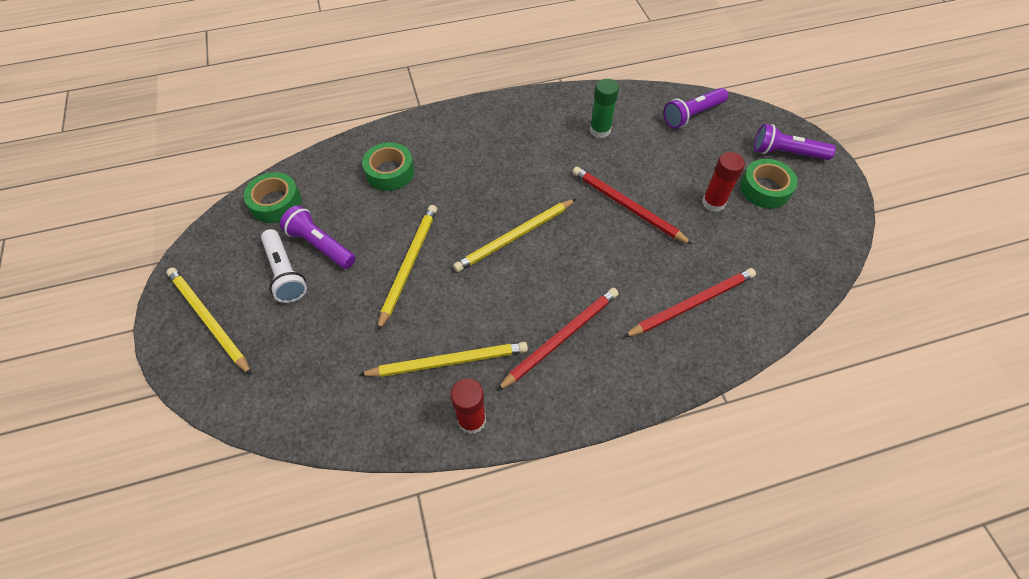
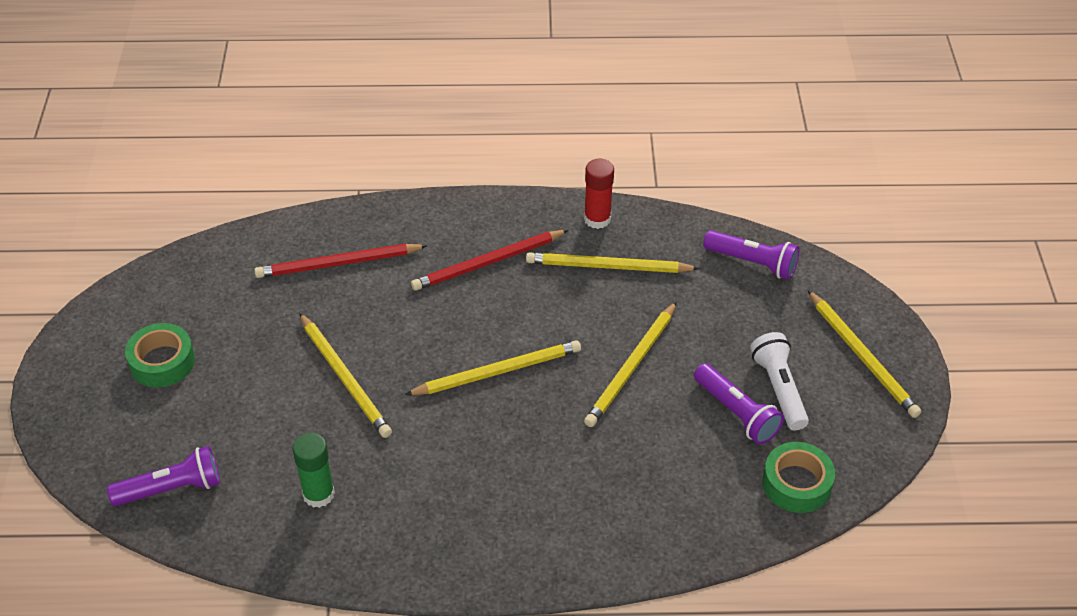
camera: 165 degrees left, 10 degrees down
green tape [362,142,414,191] -> none
red pencil [572,167,693,245] -> yellow pencil [299,313,392,438]
red glue stick [702,152,745,212] -> none
purple flashlight [754,124,836,160] -> purple flashlight moved to [703,230,800,280]

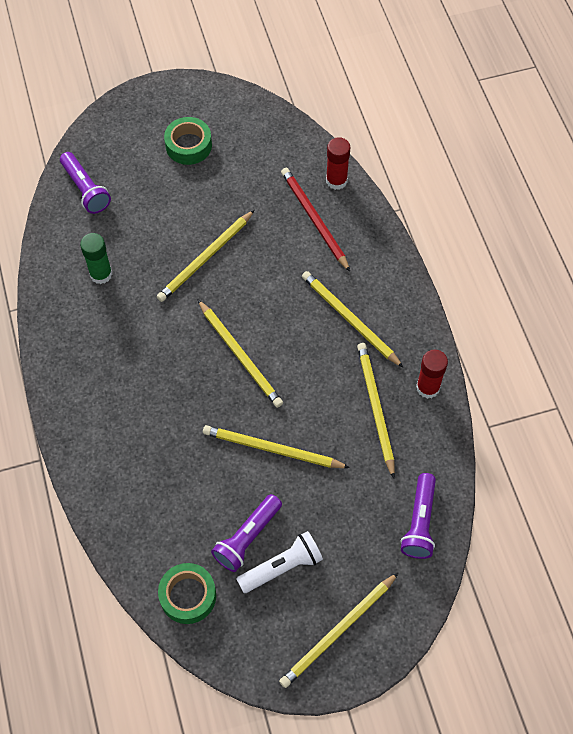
camera: 75 degrees right, 15 degrees up
red pencil [411,230,568,291] -> yellow pencil [302,271,404,368]
none -> red glue stick [326,137,350,190]

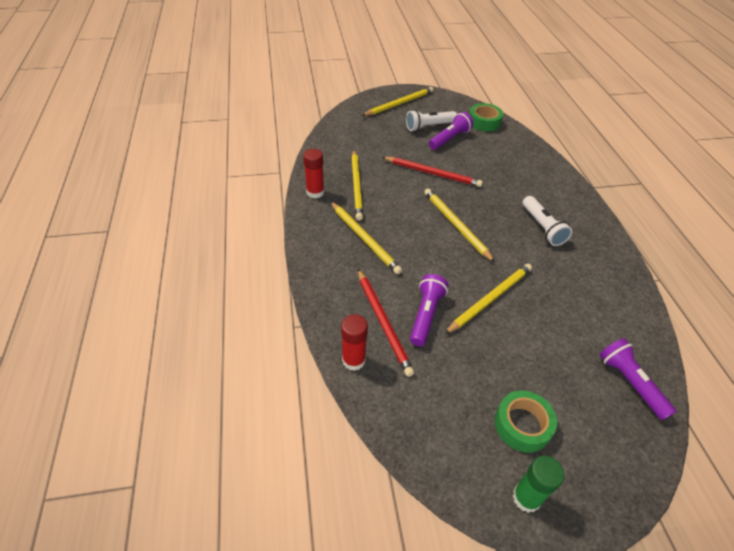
camera: 175 degrees left, 15 degrees down
green glue stick [80,233,112,284] -> green glue stick moved to [512,456,564,513]
yellow pencil [203,425,350,468] -> red pencil [382,157,483,187]
purple flashlight [400,473,436,559] -> purple flashlight moved to [410,274,448,346]
none -> white flashlight [523,196,572,246]

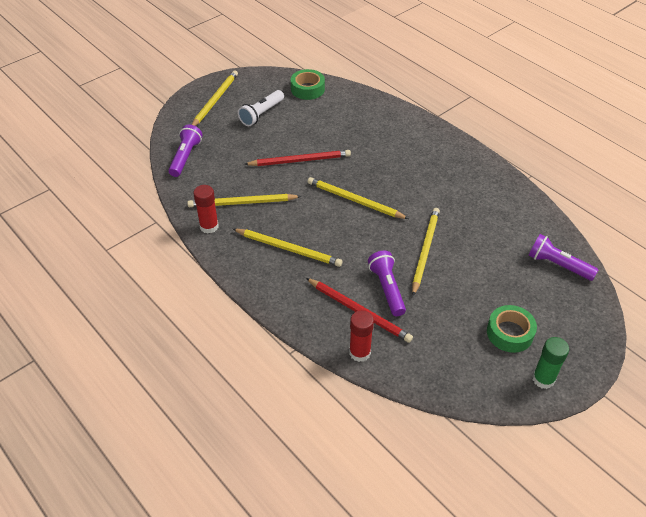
camera: 30 degrees left, 0 degrees up
yellow pencil [352,150,363,221] -> yellow pencil turned 120 degrees clockwise [187,194,302,207]
purple flashlight [429,112,473,150] -> purple flashlight moved to [168,125,203,177]
white flashlight [523,196,572,246] -> none

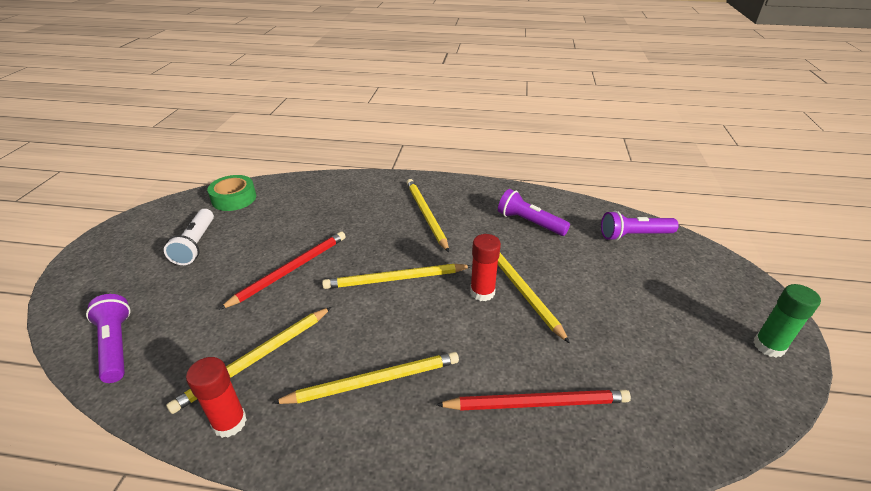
camera: 40 degrees left, 10 degrees down
yellow pencil [192,71,238,126] -> yellow pencil moved to [407,179,449,252]
red glue stick [349,310,374,362] -> red glue stick moved to [470,234,501,301]
purple flashlight [368,250,406,316] -> purple flashlight moved to [498,189,570,236]
green tape [487,305,537,353] -> none

